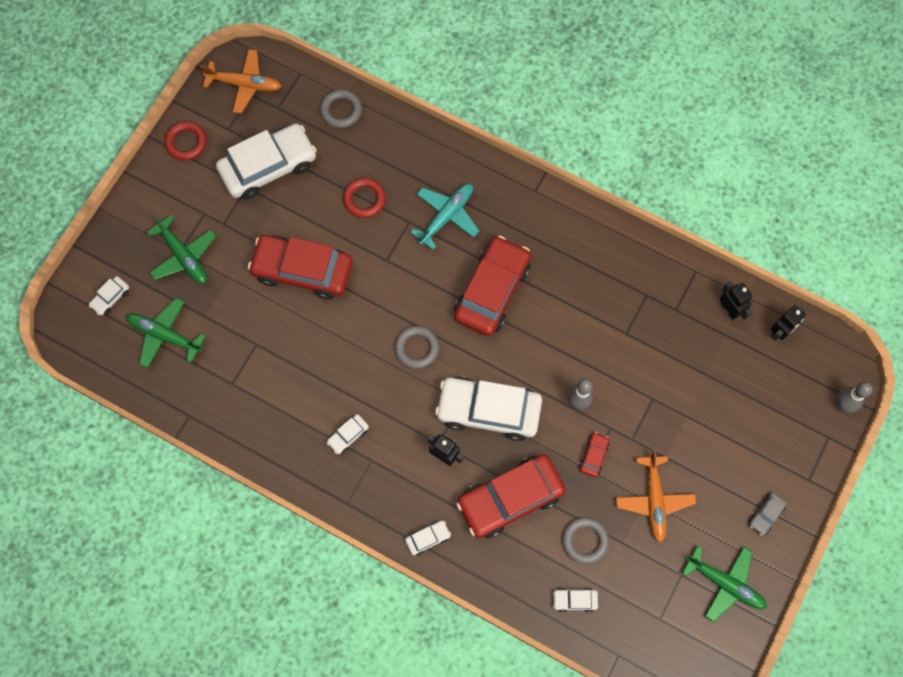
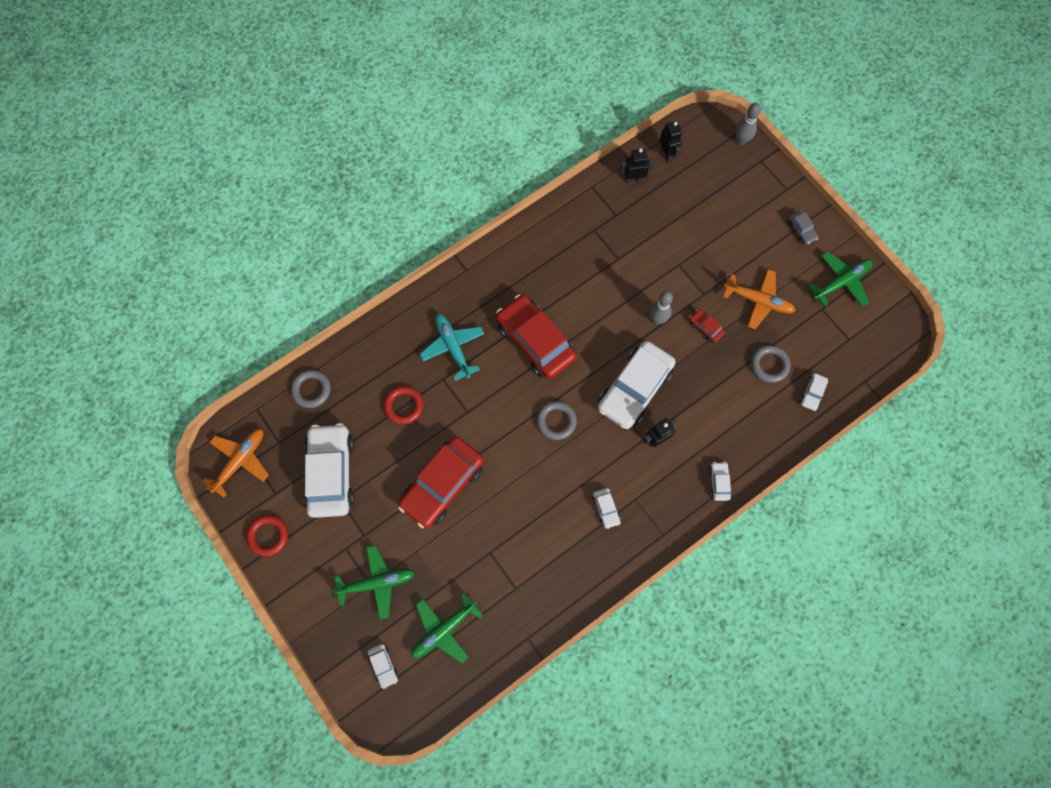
camera: 65 degrees left, 0 degrees up
red car [456,454,566,538] -> none

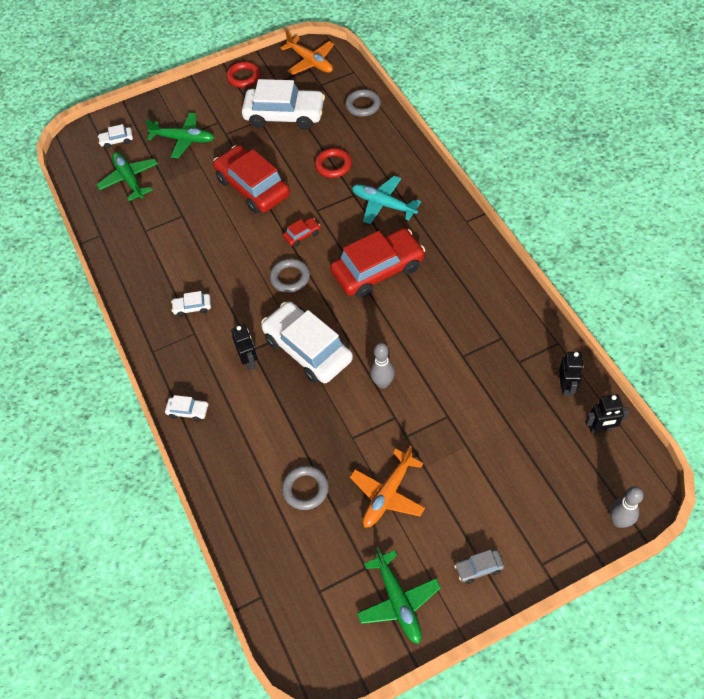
camera: 105 degrees right, 15 degrees down
green plane [331,545,415,620] -> green plane turned 75 degrees counterclockwise [145,113,215,158]
turquoise plane [420,314,485,381] -> turquoise plane turned 135 degrees counterclockwise [352,176,421,224]
red car [689,309,725,343] -> red car moved to [283,218,320,247]
white car [800,373,828,411] -> none

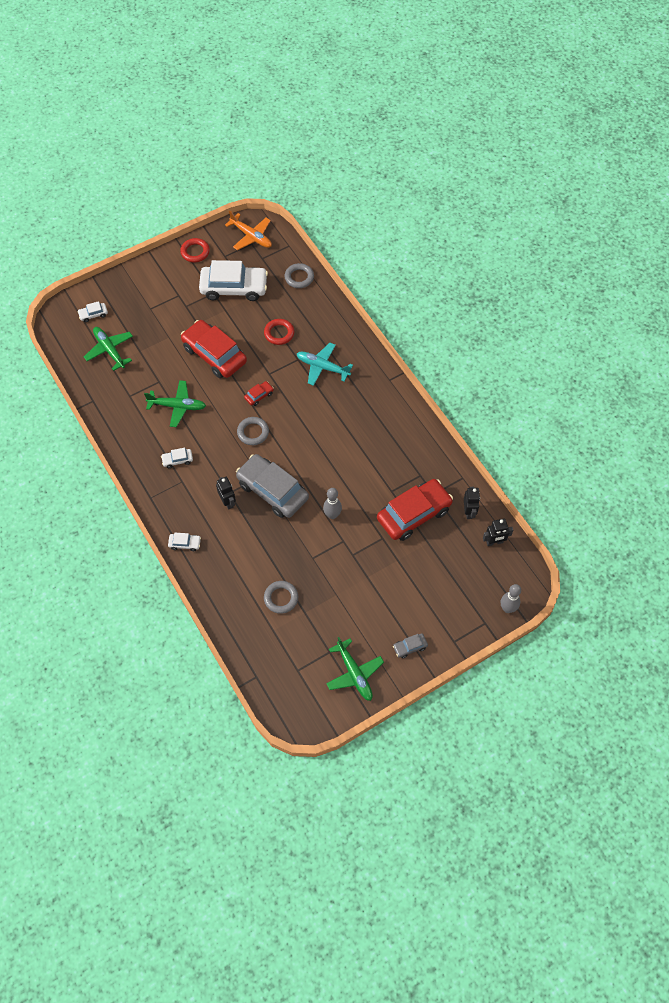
camera: 10 degrees left, 5 degrees up
green plane [145,113,215,158] -> green plane moved to [144,380,206,427]
white car [261,302,353,384] -> grey car [236,454,309,518]
red car [330,228,425,298] -> red car moved to [377,479,453,541]
orange plane [350,446,425,528] -> none

